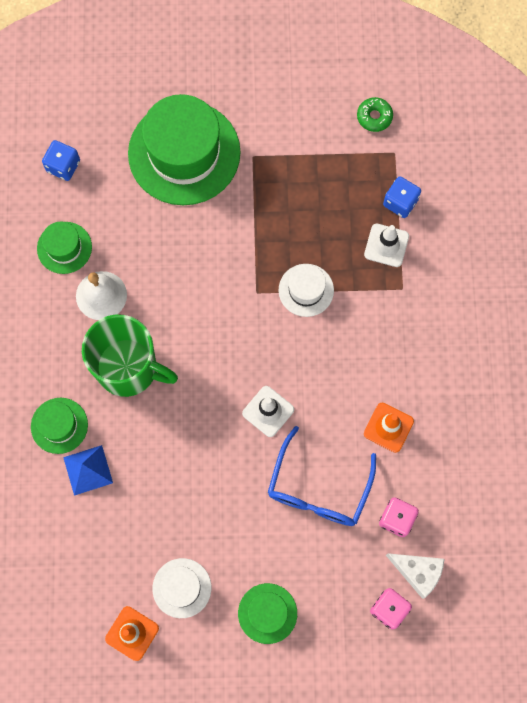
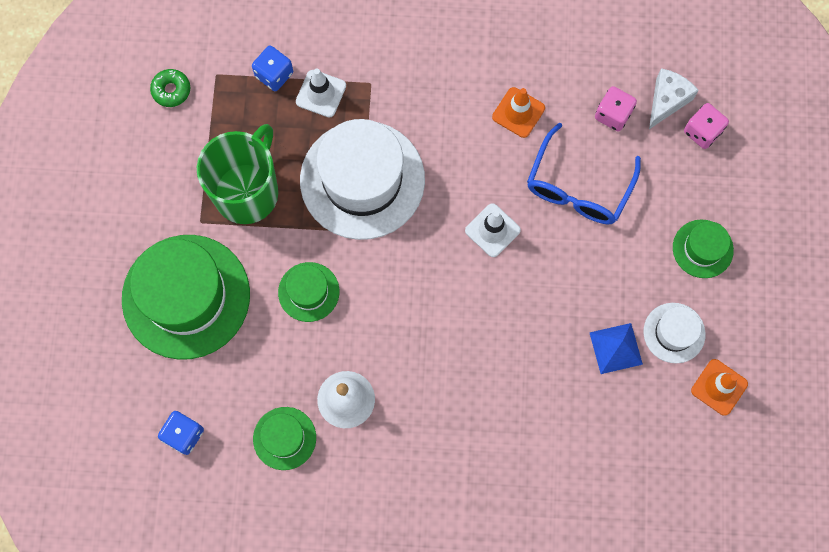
camera: 85 degrees left, 0 degrees up
green hat [31,398,88,454] -> green hat moved to [278,262,340,322]
blue pyramid [63,445,113,496] -> blue pyramid moved to [590,323,643,374]
green mug [82,314,178,397] -> green mug moved to [197,124,278,224]
blue glasses [268,426,376,526] -> blue glasses turned 90 degrees clockwise [527,123,641,225]
white hat [279,264,334,317] -> white hat [300,119,425,240], size x2.08

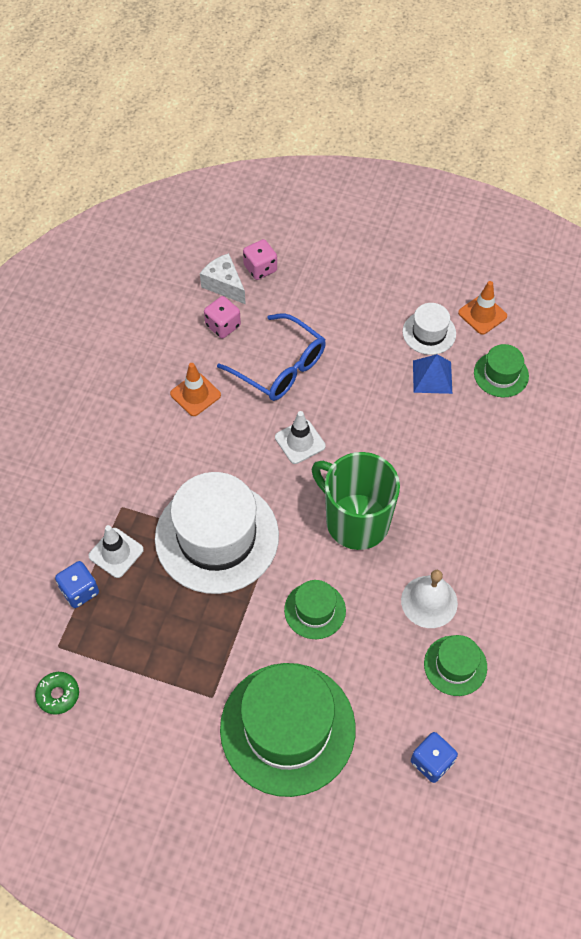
camera: 75 degrees left, 15 degrees down
green mug [197,124,278,224] -> green mug moved to [312,452,400,550]
green hat [673,220,734,278] -> green hat moved to [474,344,529,397]

